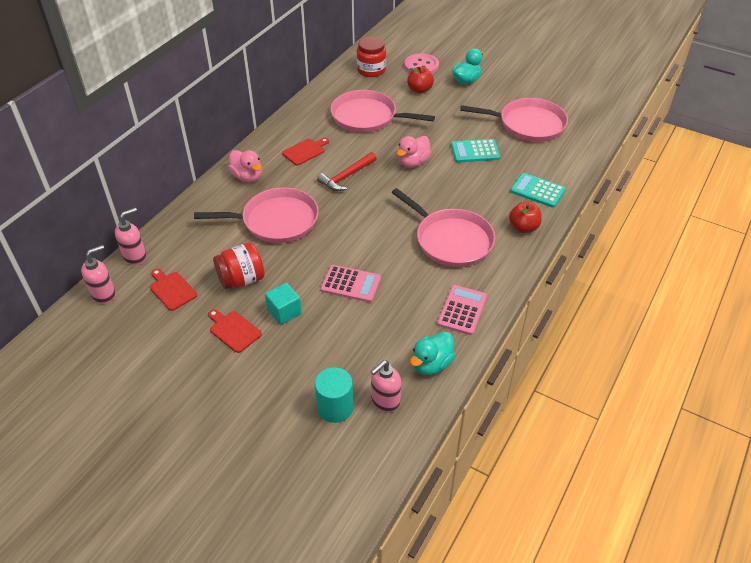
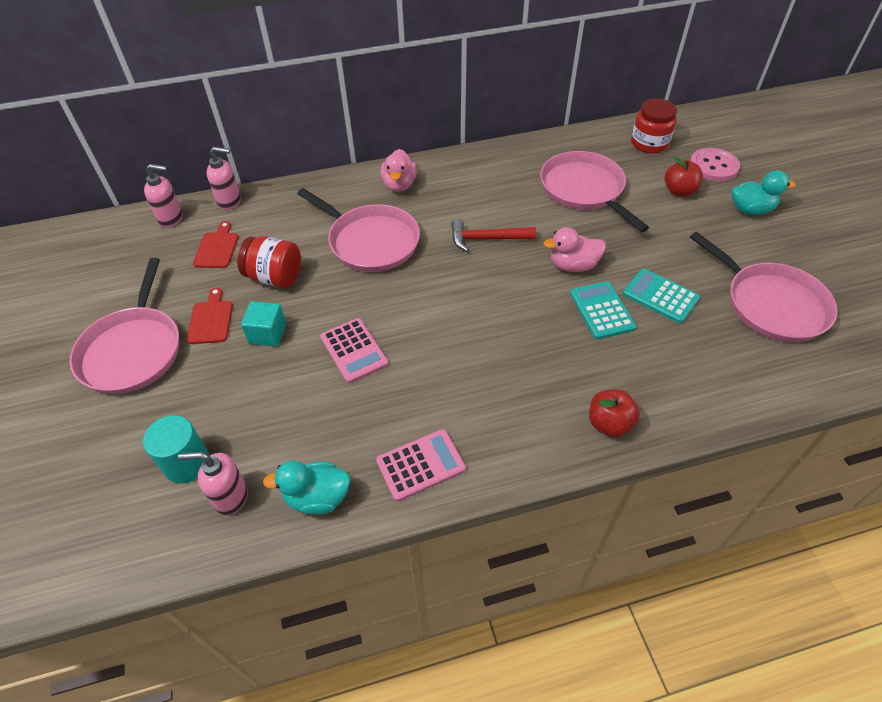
camera: 45 degrees right, 5 degrees up
red cutting board [282,138,329,165] -> none
pink pan [391,188,495,267] -> pink pan moved to [69,258,179,394]
turquoise calculator [510,173,566,208] -> turquoise calculator moved to [570,281,636,339]

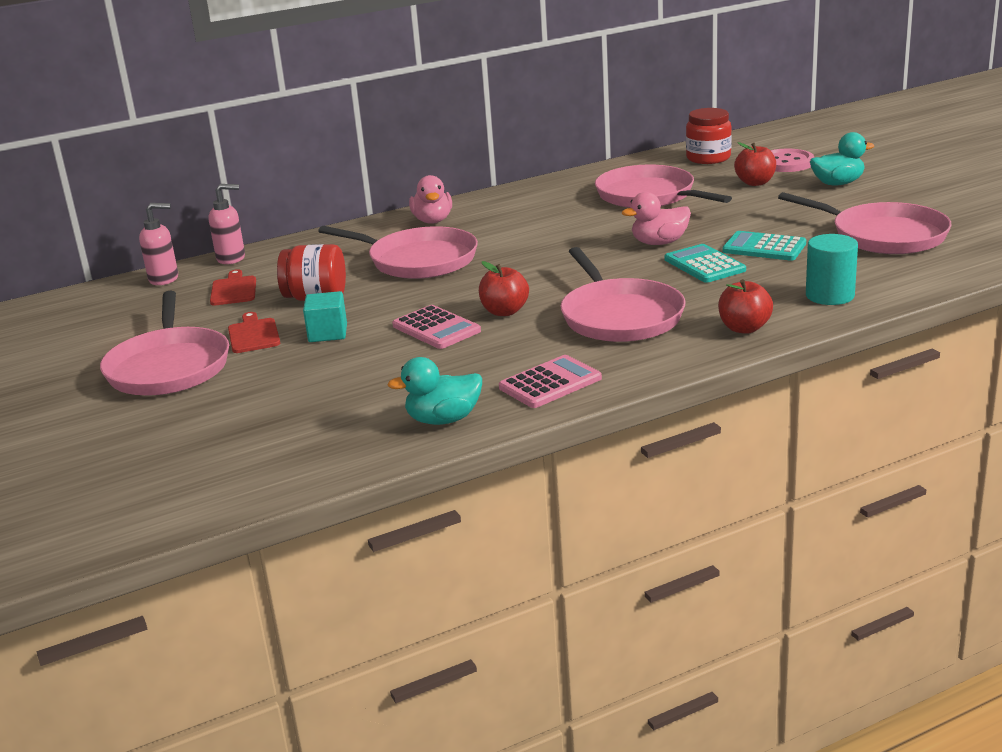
camera: 10 degrees left, 25 degrees down
turquoise cylinder [143,415,209,483] -> turquoise cylinder moved to [806,234,858,305]
pink soap dispenser [178,451,248,515] -> none
red hammer [451,219,536,252] -> none
none -> red apple [479,261,529,316]
none -> pink pan [560,247,685,342]

